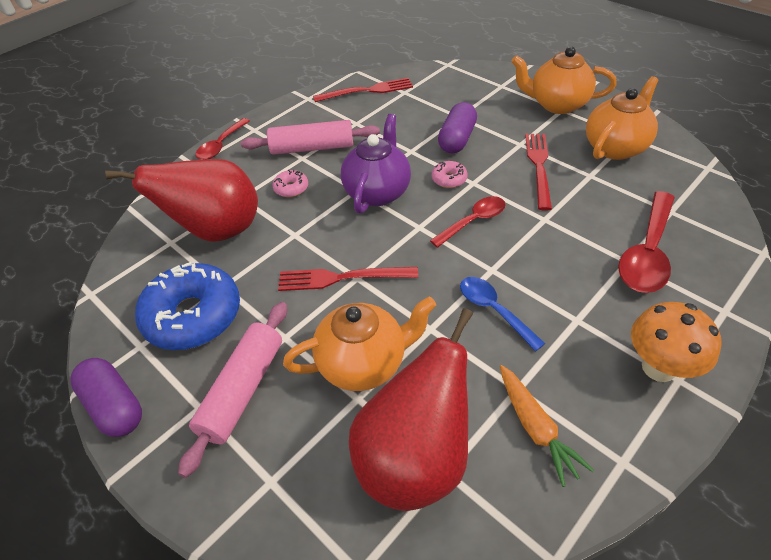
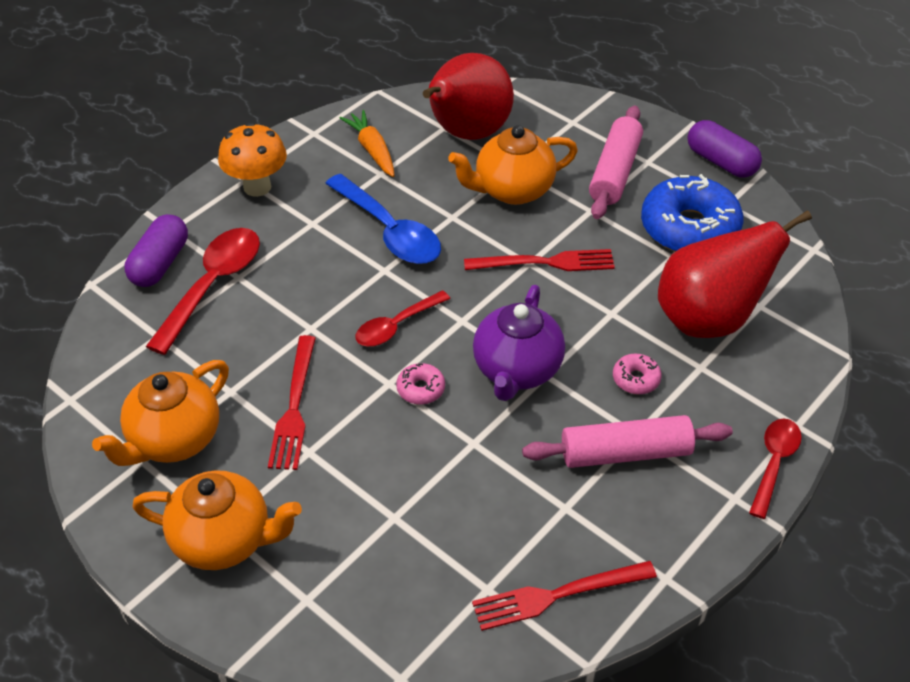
camera: 175 degrees right, 0 degrees up
purple capsule [438,102,477,153] -> purple capsule moved to [125,214,188,287]
blue spoon [460,277,546,351] -> blue spoon [325,174,441,264], size x1.60

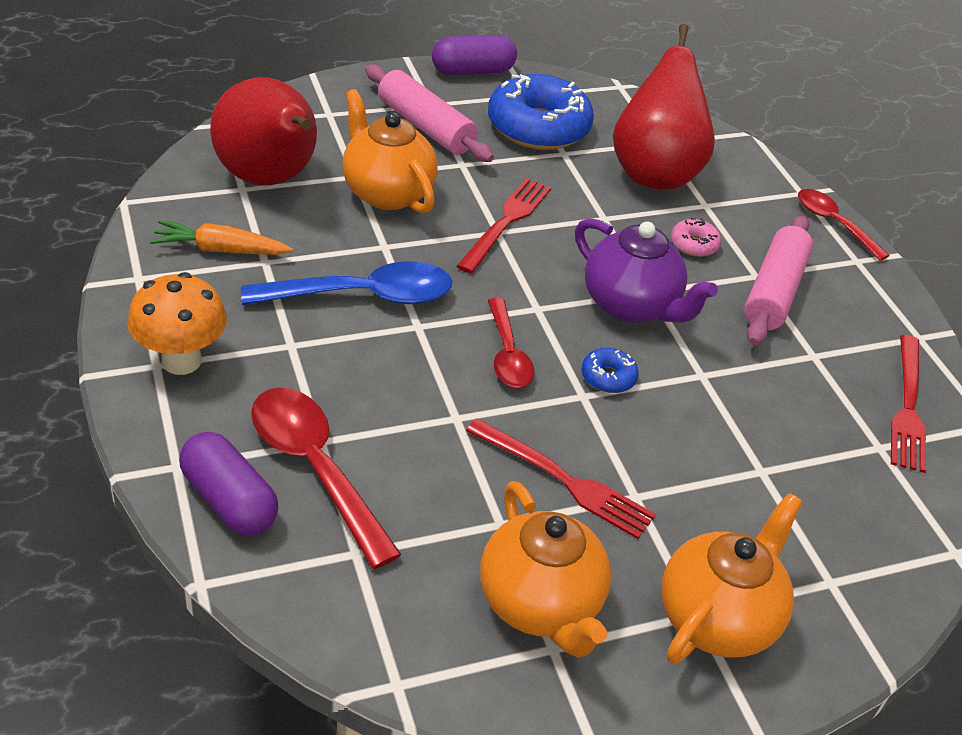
camera: 65 degrees left, 5 degrees down
pink donut [396,363,445,405] -> blue donut [581,348,639,393]
orange teapot [448,125,578,205] -> orange teapot turned 135 degrees clockwise [342,89,438,214]

